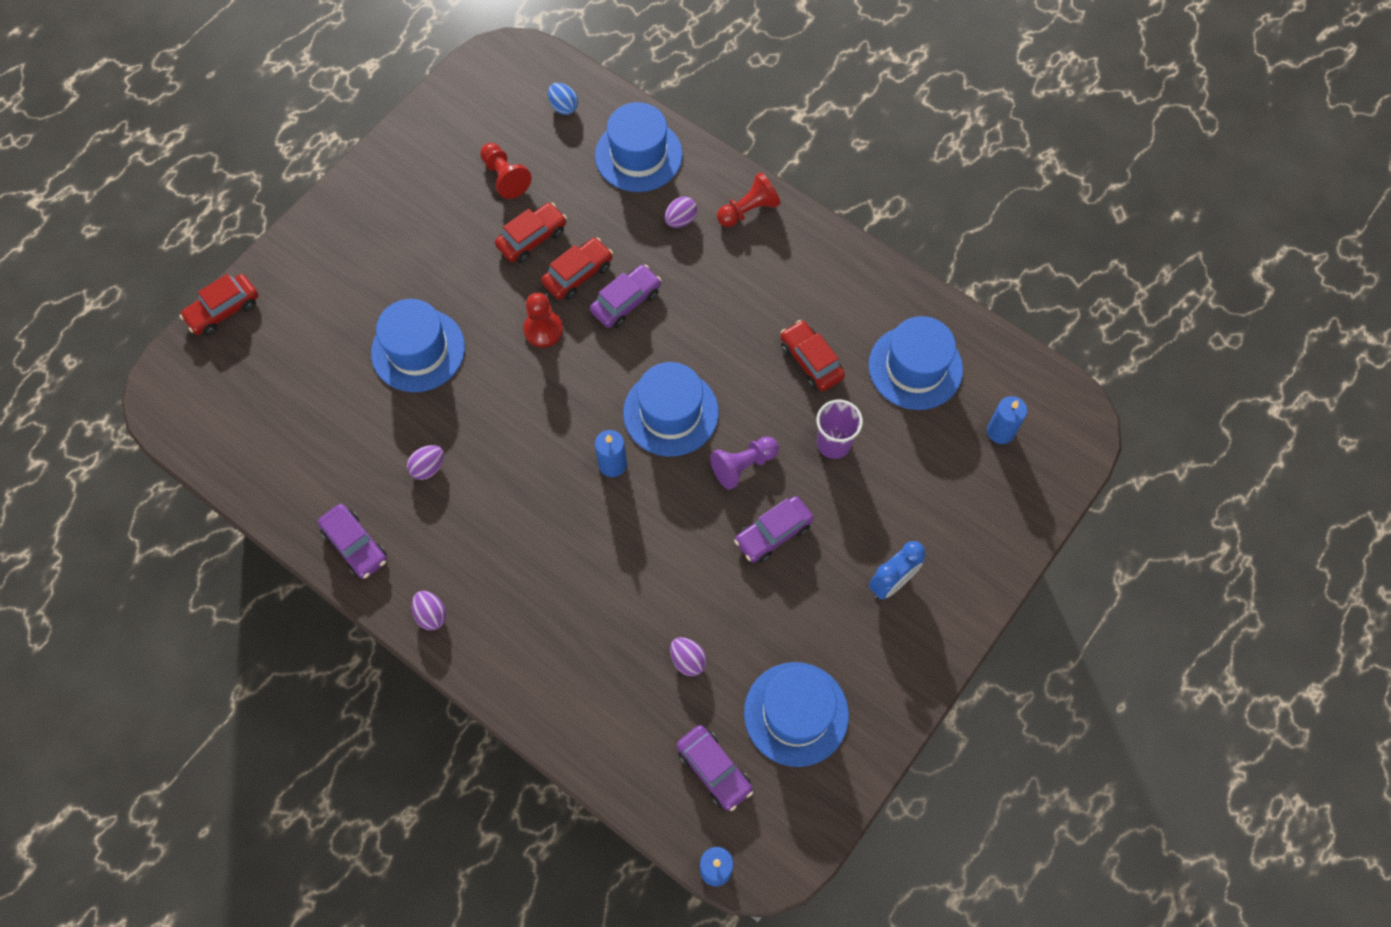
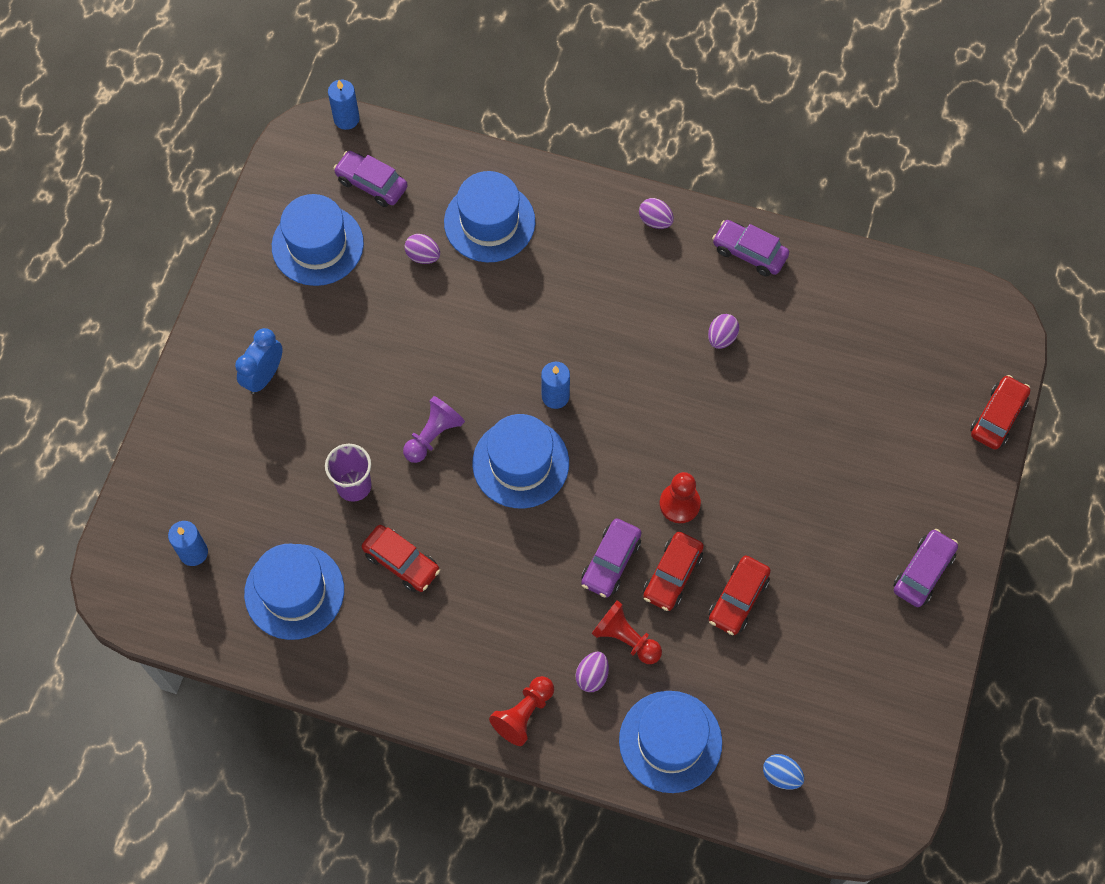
camera: 160 degrees right, 0 degrees up
blue hat [371,299,465,392] -> blue hat moved to [444,171,535,262]
red pawn [480,143,531,199] -> red pawn moved to [591,600,662,664]
purple car [734,496,814,563] -> purple car moved to [893,529,958,607]

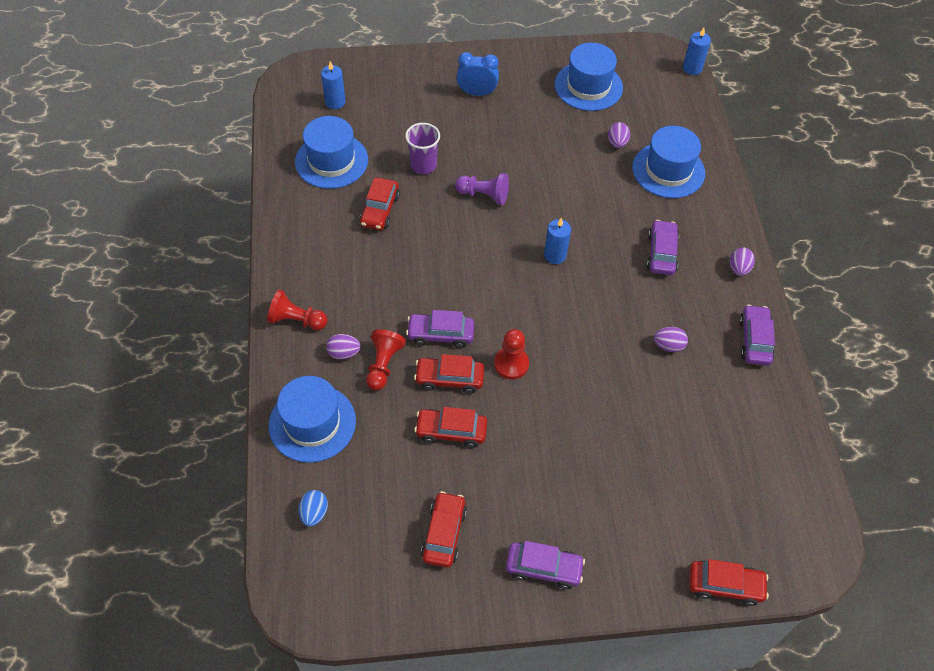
camera: 65 degrees right, 10 degrees down
purple car [333,151,408,207] -> purple car moved to [647,220,679,275]
blue hat [472,414,569,508] -> none
none -> red car [421,491,467,568]

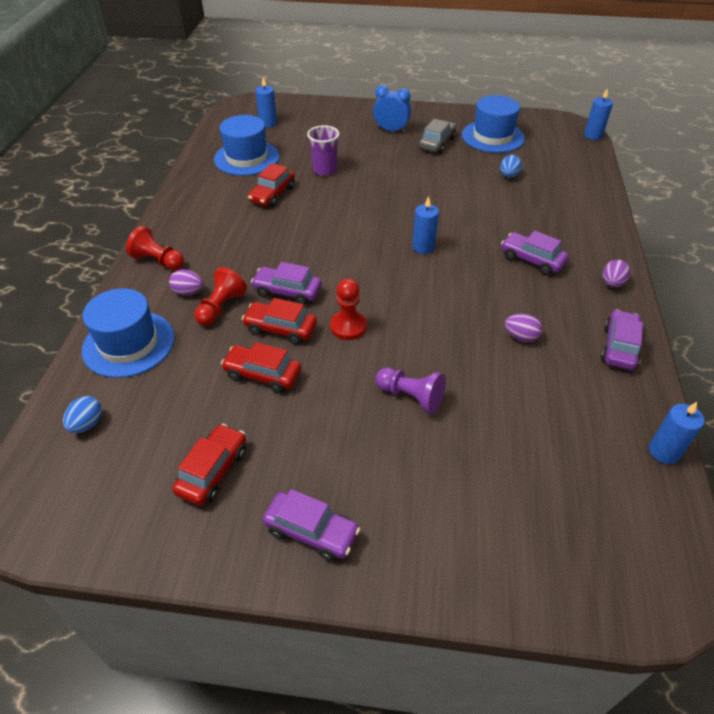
camera: 15 degrees right, 10 degrees down
purple pawn [455,173,509,205] -> purple pawn moved to [375,368,446,414]
purple egg [608,122,630,148] -> blue egg [500,155,522,178]
blue hat [632,126,705,198] -> none
purple car [647,220,679,275] -> purple car turned 75 degrees counterclockwise [501,231,569,275]
red car [689,559,769,606] -> none
none -> grey car [419,119,456,154]
none -> blue candle [649,402,705,464]

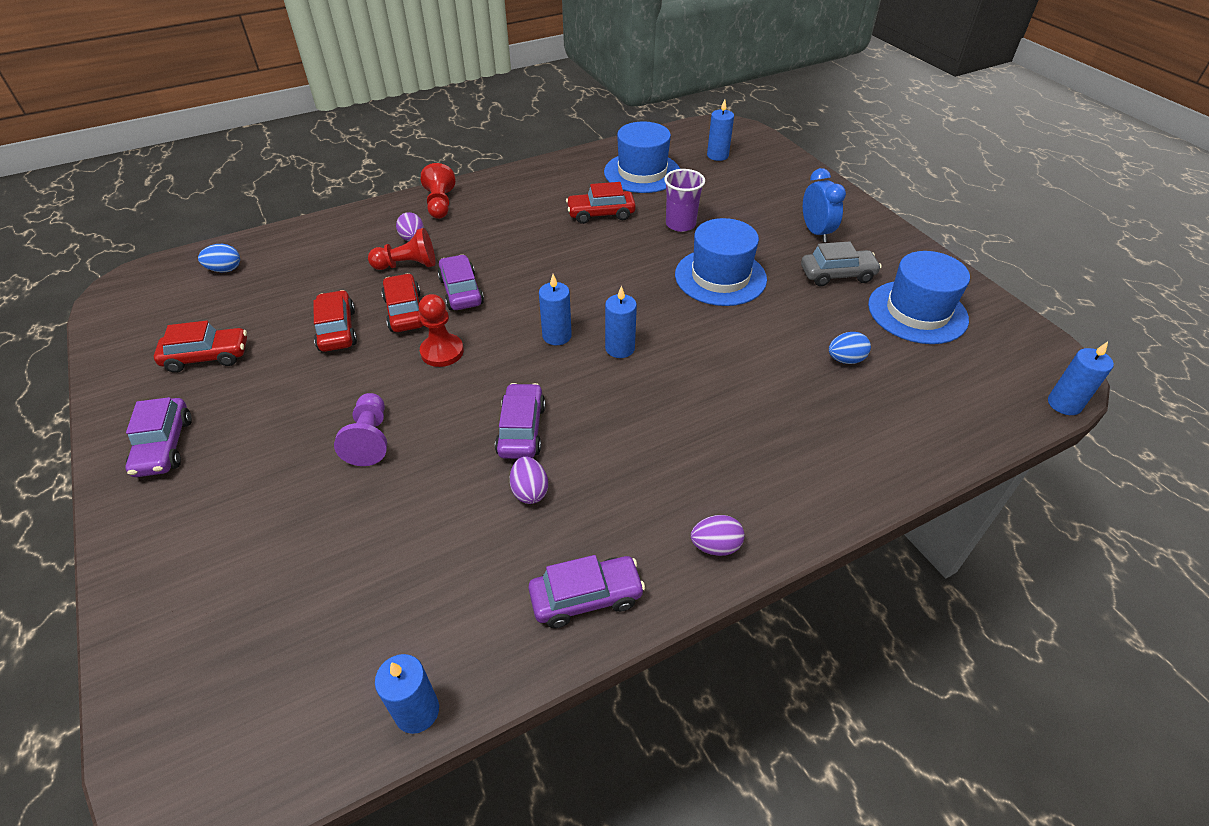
camera: 55 degrees right, 0 degrees up
blue hat [82,288,174,378] -> blue hat moved to [675,218,767,306]
purple car [501,231,569,275] -> purple car moved to [495,383,546,459]
none -> blue candle [539,274,572,345]

